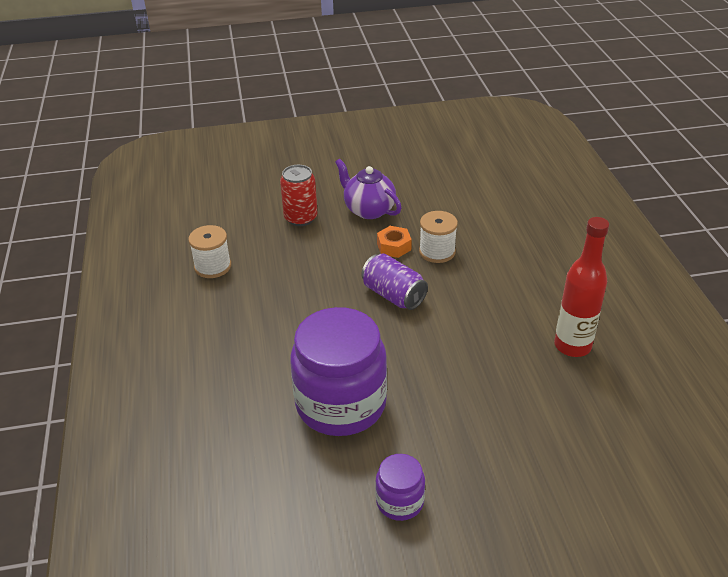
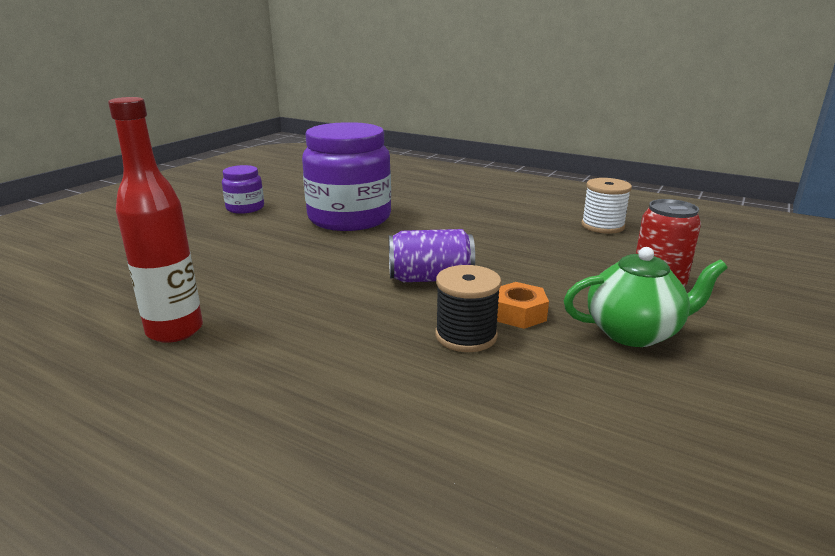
camera: 130 degrees right, 15 degrees down
purple teapot [335,159,402,219] -> green teapot [564,247,728,347]
white spool [419,211,458,263] -> black spool [435,265,501,352]

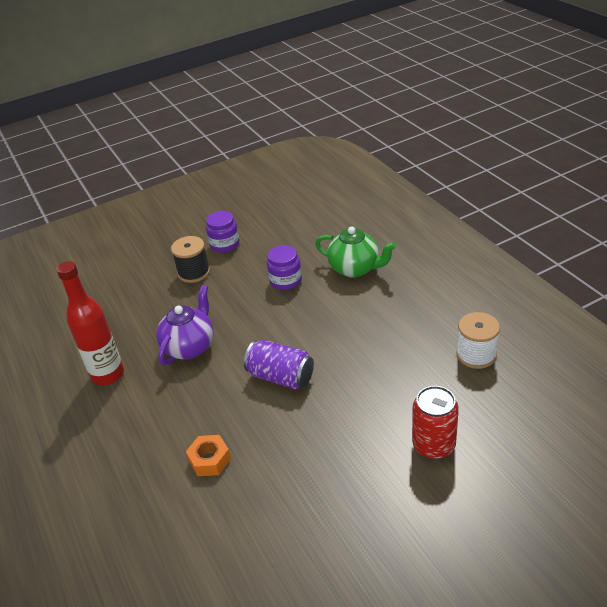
camera: 35 degrees right, 15 degrees up
purple jar [302,122,391,231] -> purple jar [267,245,302,290], size x0.47
black spool [435,265,501,352] -> black spool moved to [171,236,210,283]
orange nut [497,282,549,329] -> orange nut moved to [186,435,231,476]
green teapot [564,247,728,347] -> green teapot moved to [315,226,397,278]
none -> purple teapot [156,285,214,365]

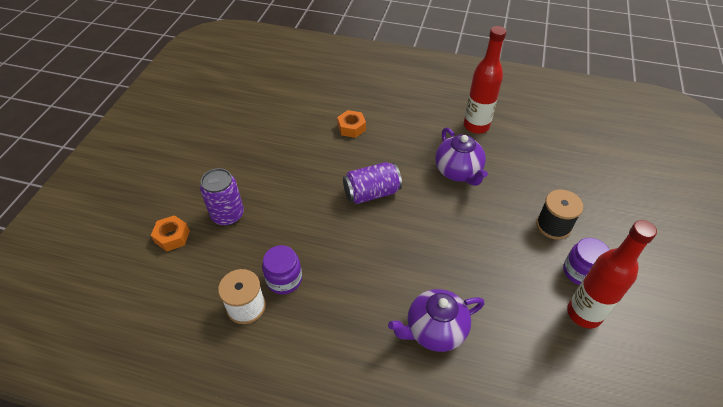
camera: 130 degrees right, 10 degrees up
purple jar [267,245,302,290] -> purple jar moved to [262,245,302,294]
green teapot [315,226,397,278] -> purple teapot [388,289,484,352]
red can [412,386,459,459] -> purple can [200,168,244,226]
none -> orange nut [151,215,190,251]
none -> red bottle [567,220,657,328]

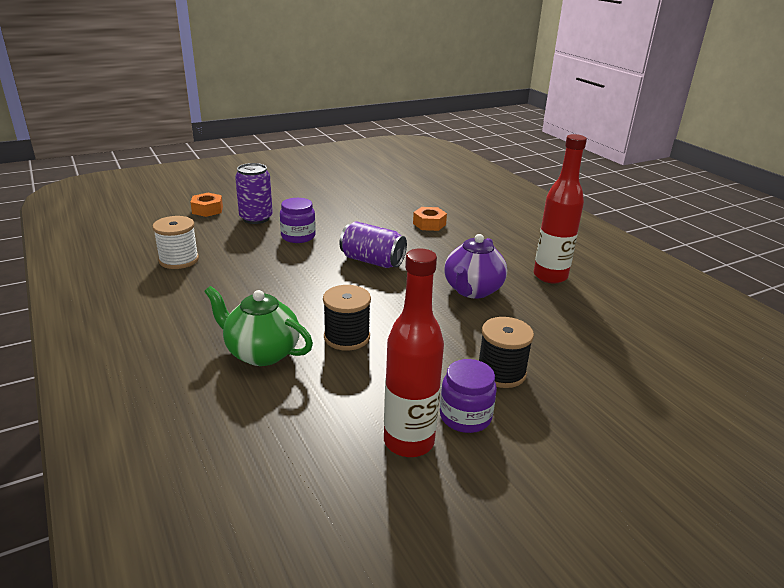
camera: 45 degrees right, 20 degrees down
purple jar [262,245,302,294] -> purple jar moved to [280,198,316,243]
purple teapot [388,289,484,352] -> green teapot [204,286,313,366]
none -> black spool [323,285,371,351]

